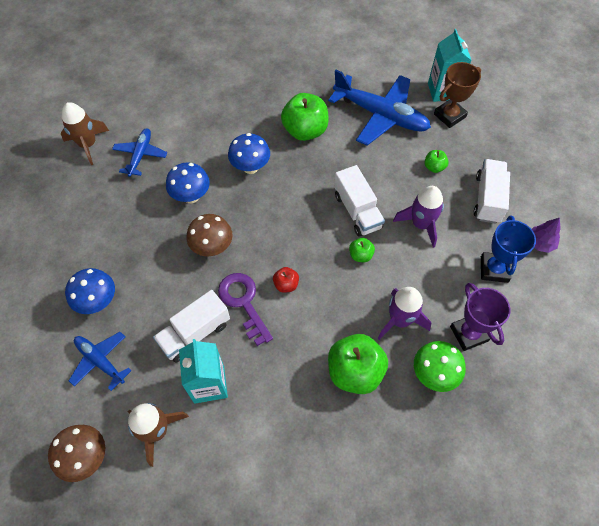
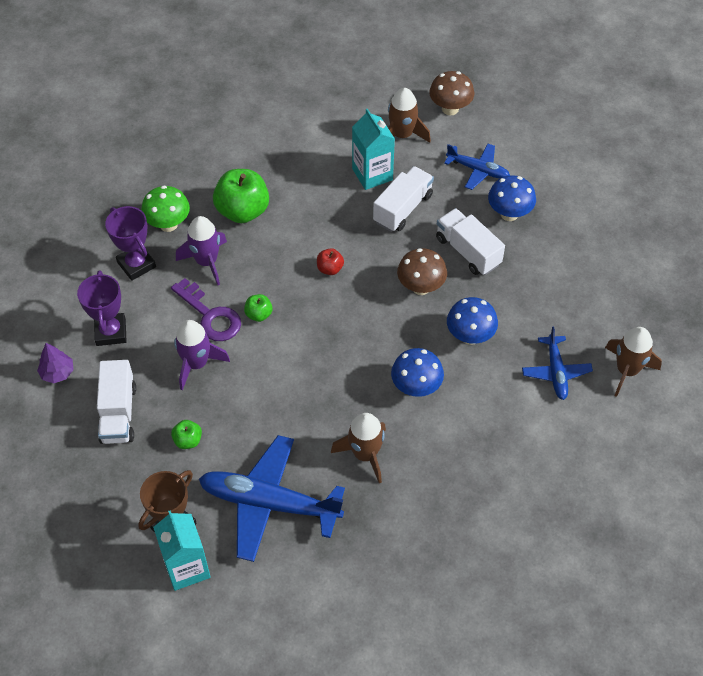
camera: 165 degrees right, 5 degrees down
purple key [218,273,273,346] -> purple key moved to [171,278,241,341]
green apple [281,93,329,141] -> brown rocket [331,413,386,483]
white truck [334,165,385,237] -> white truck moved to [436,208,505,275]
blue trophy [481,216,536,283] -> purple trophy [77,270,127,346]

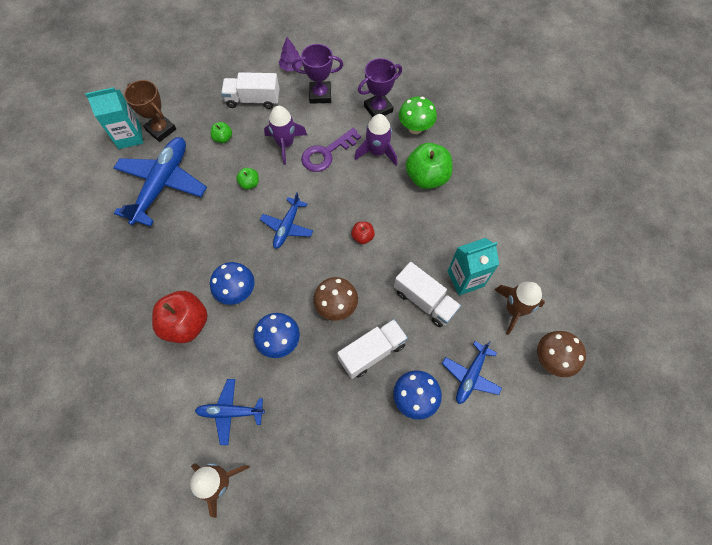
camera: 95 degrees right, 10 degrees up
green apple [244,294,273,322] -> green apple moved to [236,168,259,190]
brown rocket [331,413,386,483] -> none
none -> red apple [152,291,208,343]
none -> blue plane [260,192,313,249]

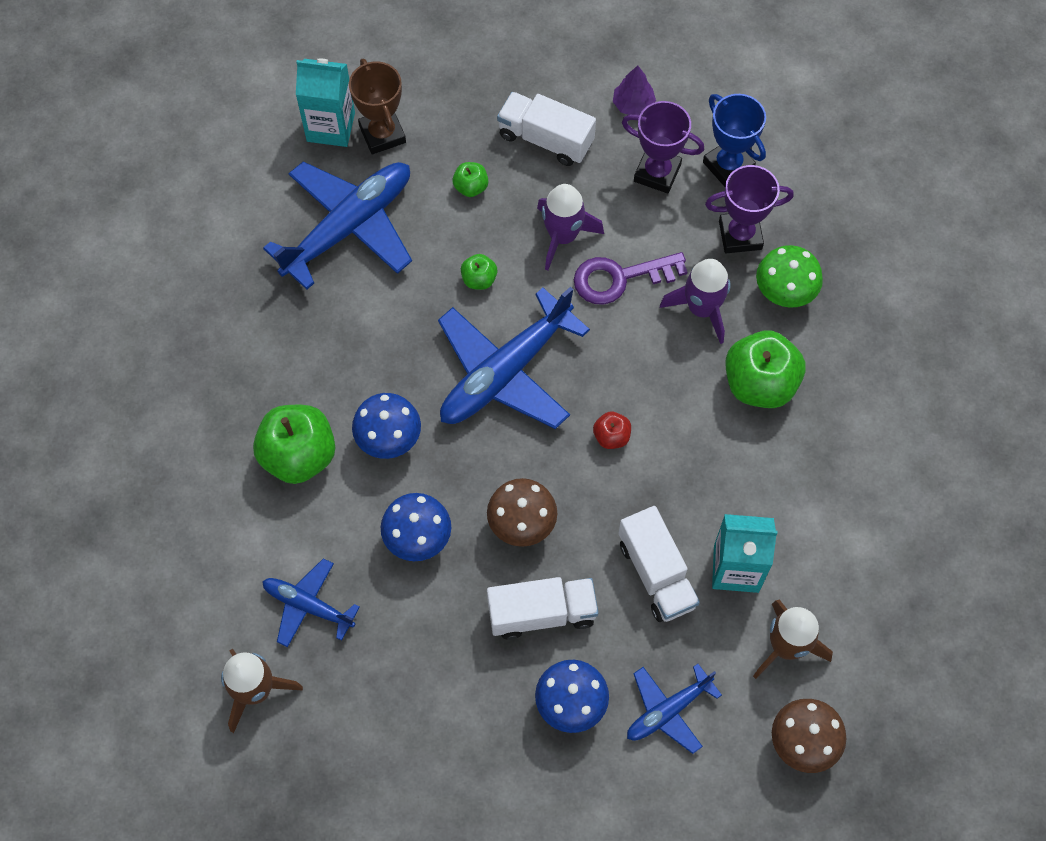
camera: 25 degrees right, 0 degrees up
red apple [152,291,208,343] -> green apple [253,405,335,484]
blue plane [260,192,313,249] -> blue plane [438,287,590,429], size x1.84
none -> blue trophy [703,94,766,187]

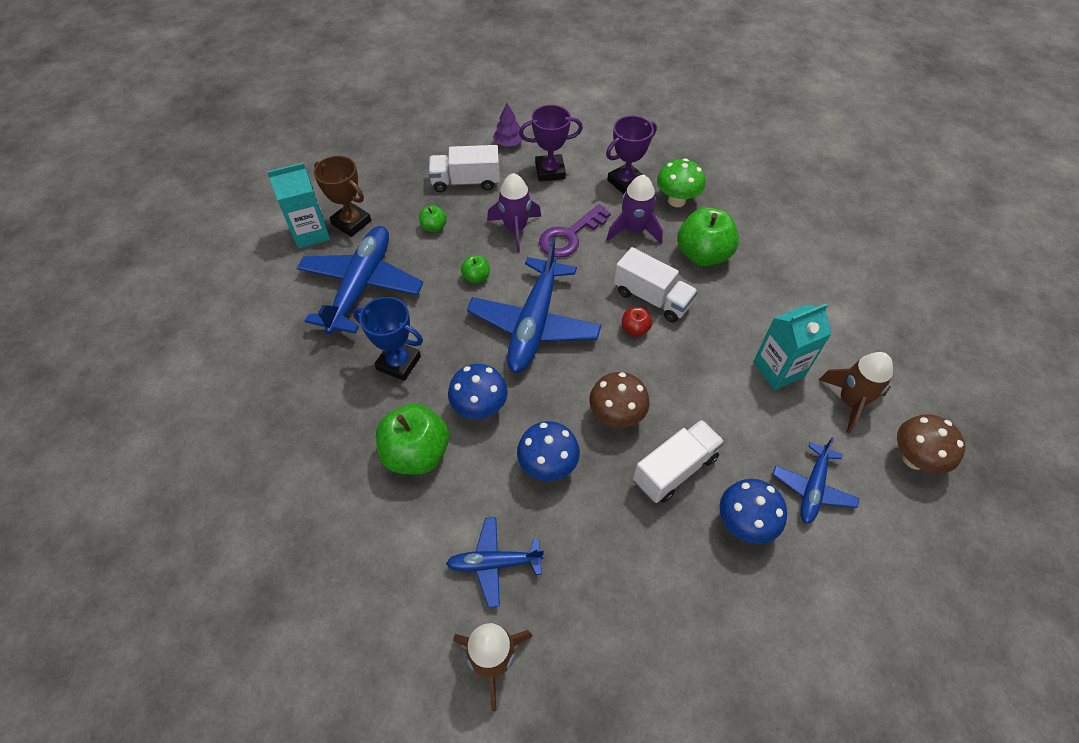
camera: 30 degrees left, 10 degrees down
white truck [619,506,700,622] -> white truck moved to [614,247,698,323]
blue trophy [703,94,766,187] -> blue trophy moved to [353,297,423,381]

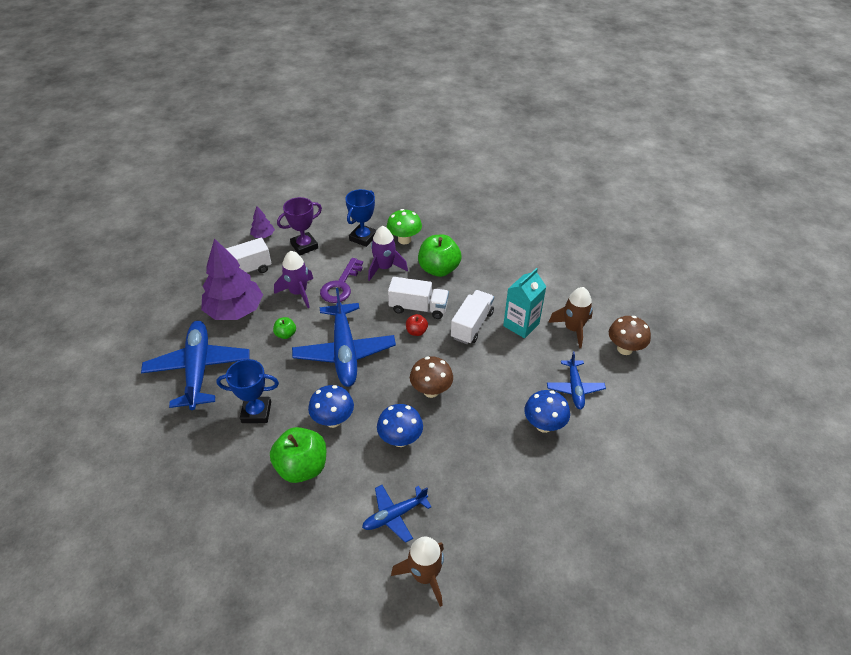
camera: 25 degrees left, 10 degrees down
turquoise carton [267,163,330,248] -> none
brown trophy [314,156,372,237] -> none
green apple [419,205,447,232] -> purple tree [201,238,263,320]
purple trophy [606,115,657,194] -> blue trophy [345,189,377,247]
white truck [633,420,725,503] -> white truck moved to [451,290,494,344]

